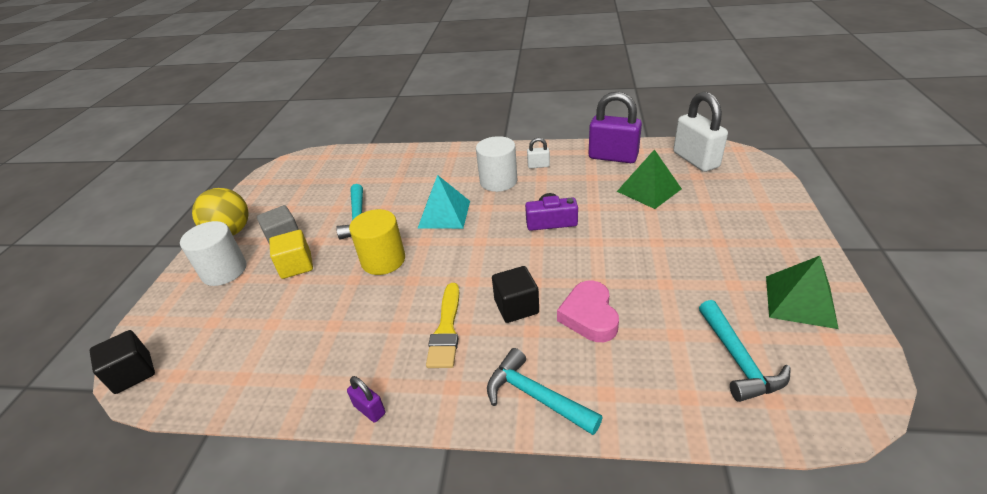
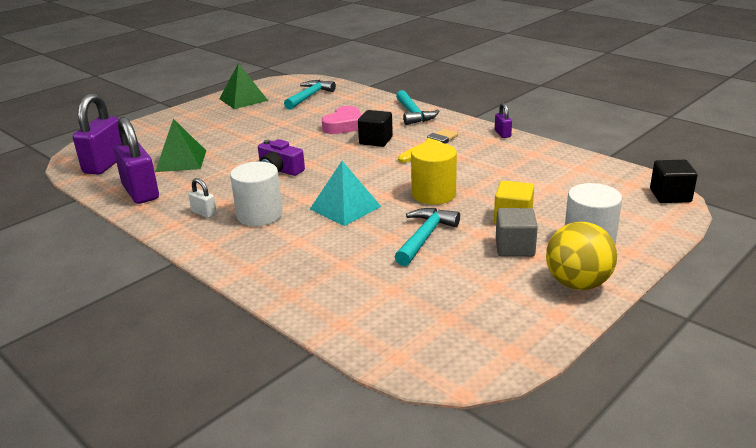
camera: 145 degrees left, 10 degrees down
white padlock [673,92,728,172] -> purple padlock [73,93,121,174]

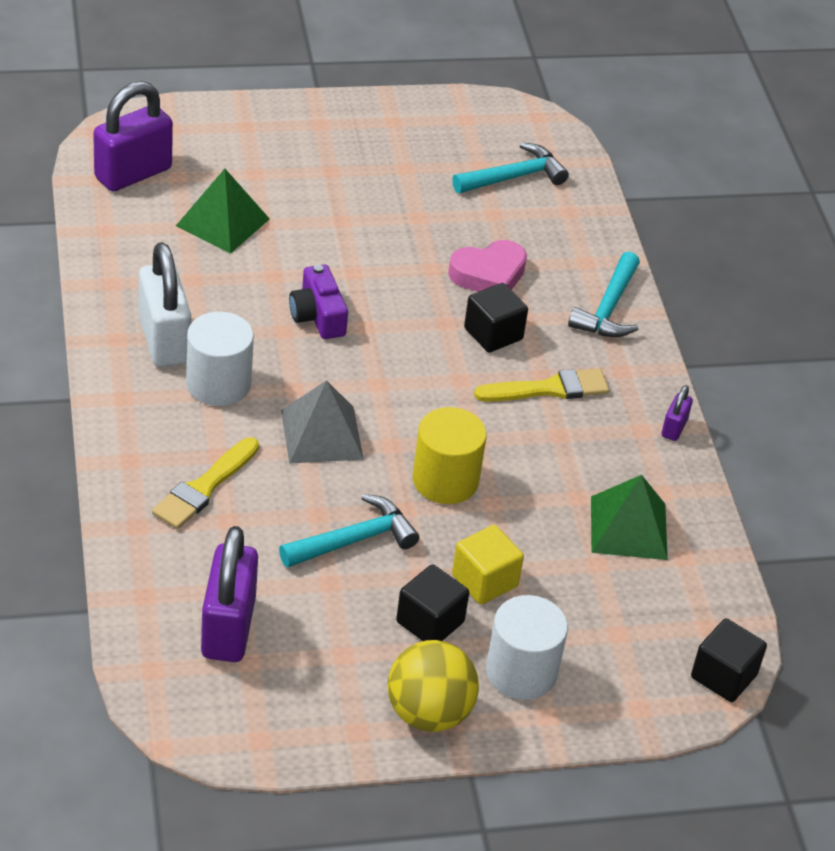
camera: 30 degrees right, 15 degrees up
purple padlock [114,117,159,204] -> purple padlock moved to [201,526,258,662]
white padlock [188,178,217,218] -> white padlock [139,242,191,367], size x2.18
green pyramid [219,63,268,109] -> green pyramid moved to [591,475,668,560]
turquoise pyramid [310,161,381,226] -> grey pyramid [281,380,364,464]
grey cube [496,208,538,257] -> black cube [396,564,469,641]
none -> yellow brush [152,437,259,529]

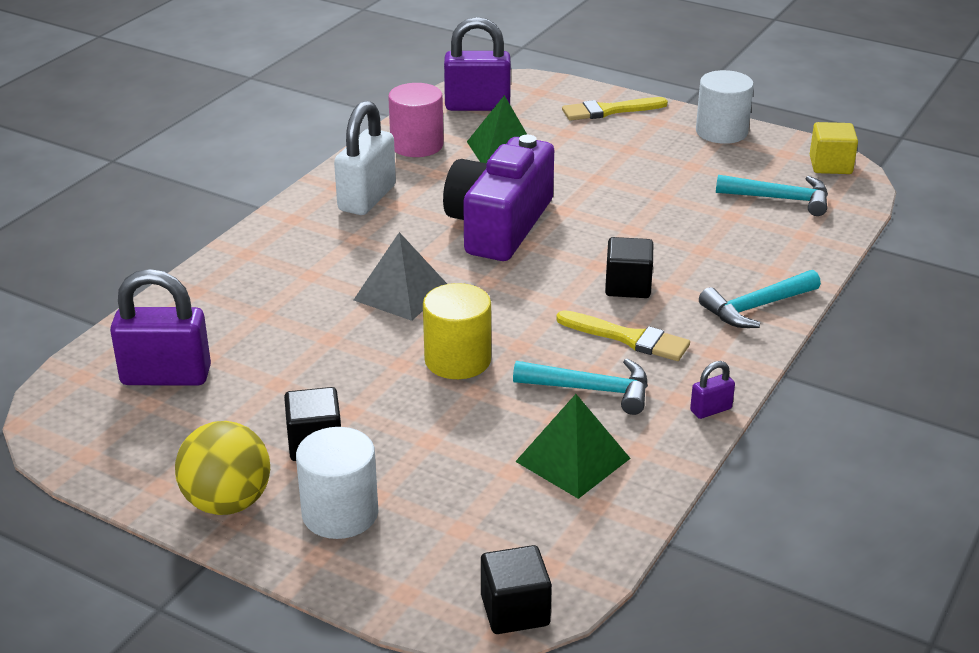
camera: 45 degrees right, 10 degrees down
yellow brush [152,437,259,529] -> yellow brush moved to [562,97,668,121]
white cylinder [186,312,254,406] -> white cylinder moved to [696,70,754,144]
purple padlock [201,526,258,662] -> purple padlock turned 45 degrees clockwise [110,269,211,386]
turquoise hammer [279,494,419,568] -> turquoise hammer moved to [513,359,648,415]
purple camera [289,264,348,339] -> purple camera [443,135,554,261], size x2.00
pink heart [448,240,527,292] -> none
yellow cube [452,525,524,605] -> yellow cube moved to [810,122,858,174]
none -> pink cylinder [388,83,444,157]

